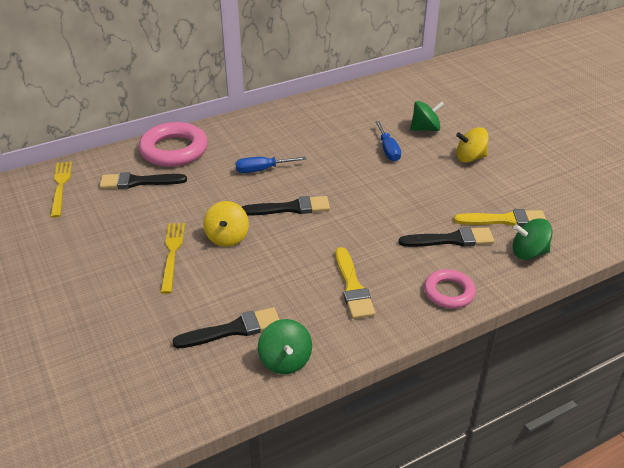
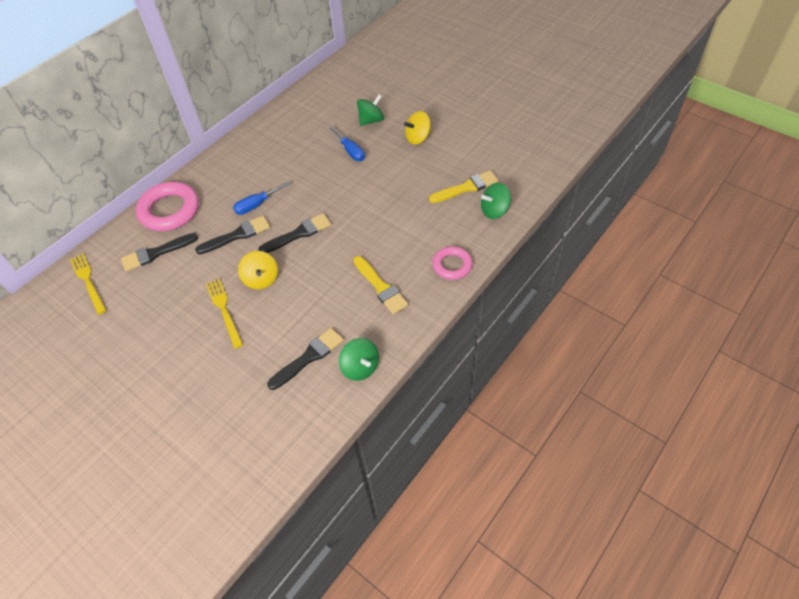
camera: 20 degrees left, 15 degrees up
black brush [399,227,494,247] -> black brush moved to [195,216,270,254]

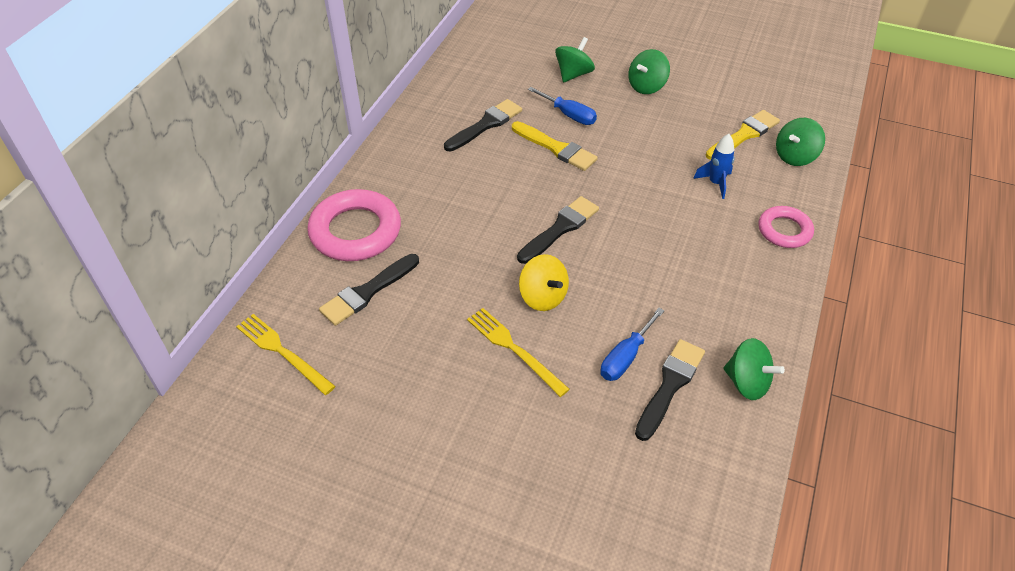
camera: 20 degrees left, 5 degrees down
black brush [195,216,270,254] -> black brush moved to [444,99,522,151]
blue screwdriver [233,182,290,215] -> blue screwdriver moved to [600,308,664,381]
yellow brush [353,256,408,314] -> yellow brush moved to [512,121,598,171]
yellow spinning top [404,111,431,145] -> green spinning top [628,49,670,94]
none -> blue rocket [693,134,735,199]

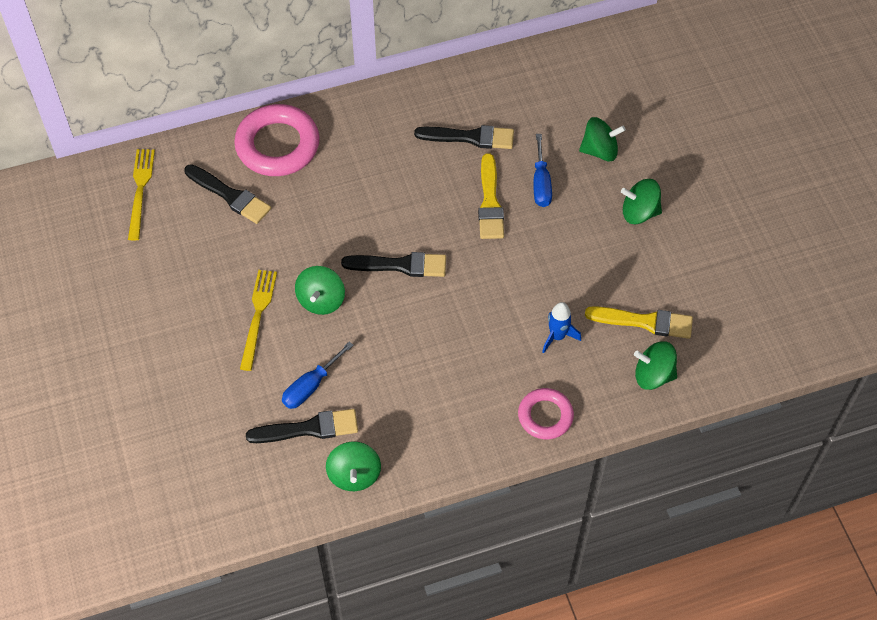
camera: 50 degrees right, 10 degrees up
black brush [319,254,419,326] -> black brush turned 150 degrees counterclockwise [184,164,271,224]
yellow spinning top [519,254,569,311] -> green spinning top [295,266,345,315]
blue screwdriver [600,308,664,381] -> blue screwdriver turned 45 degrees counterclockwise [282,341,354,409]

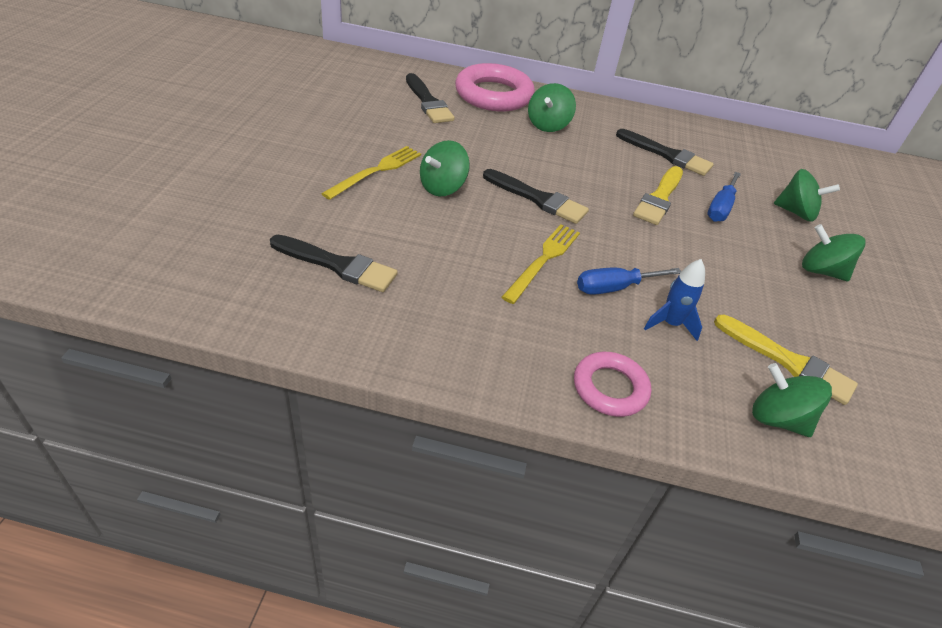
camera: 25 degrees right, 15 degrees down
yellow fork [128,149,155,241] -> yellow fork moved to [501,224,580,304]
blue screwdriver [282,341,354,409] -> blue screwdriver moved to [577,267,681,295]
green spinning top [326,441,381,491] -> green spinning top moved to [528,83,576,132]

